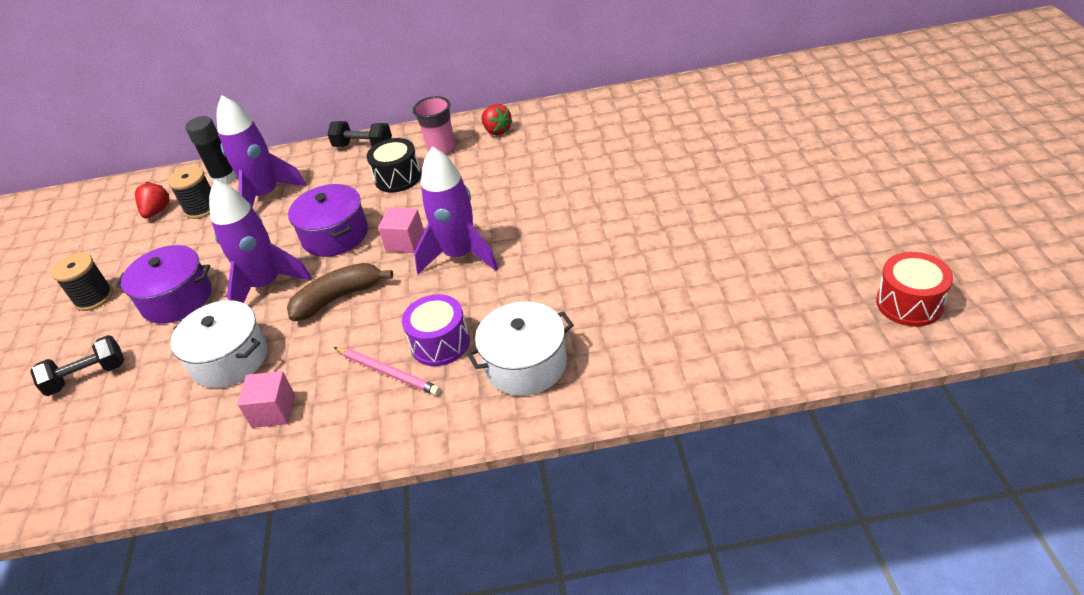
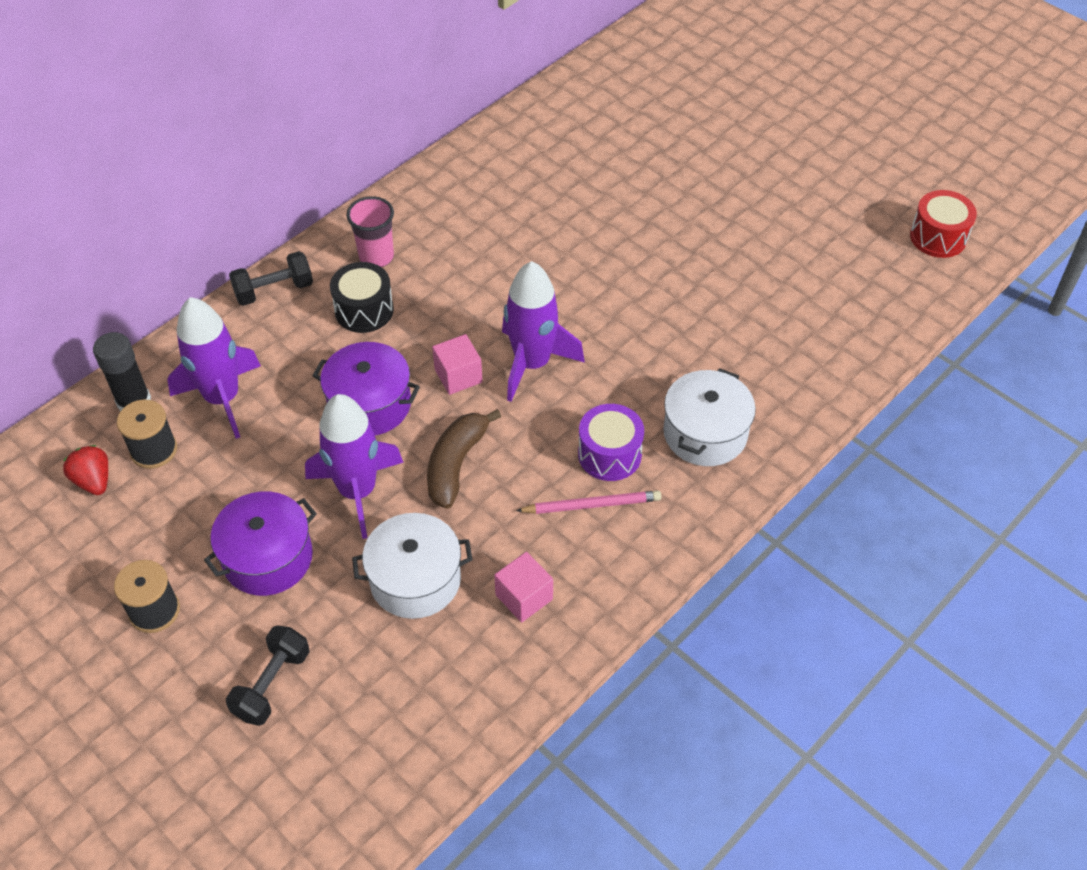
camera: 45 degrees left, 10 degrees up
red strawberry [481,104,513,135] -> none

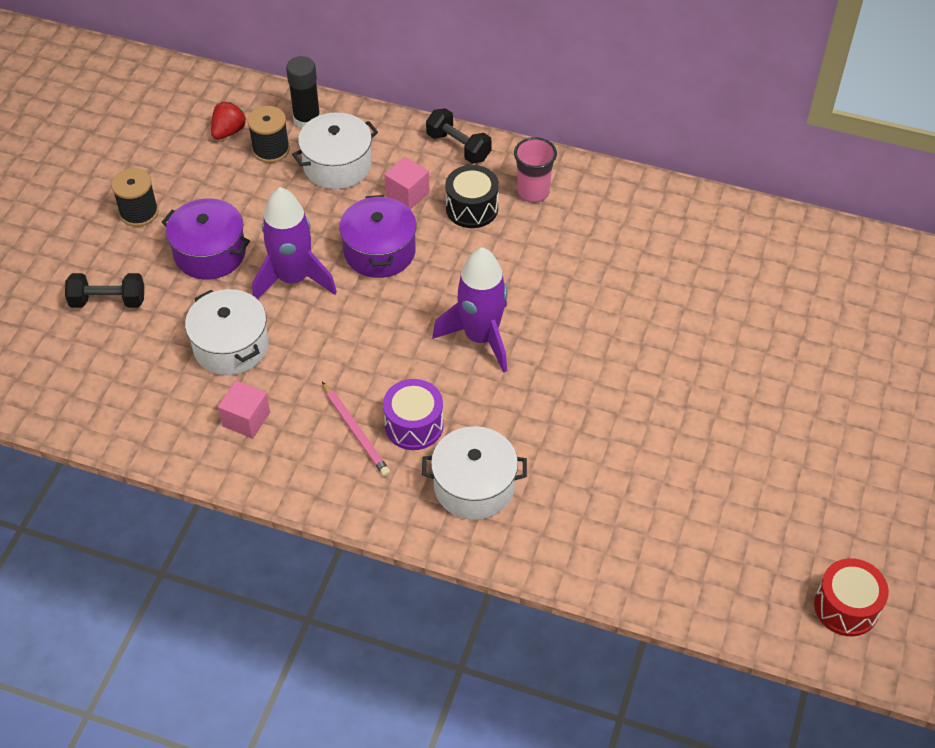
camera: 65 degrees right, 0 degrees up
purple rocket [167,297,261,439] -> white pot [292,112,378,189]
brown banana [427,409,501,509] -> none
pink cube [432,334,483,395] -> pink cube moved to [385,157,430,210]

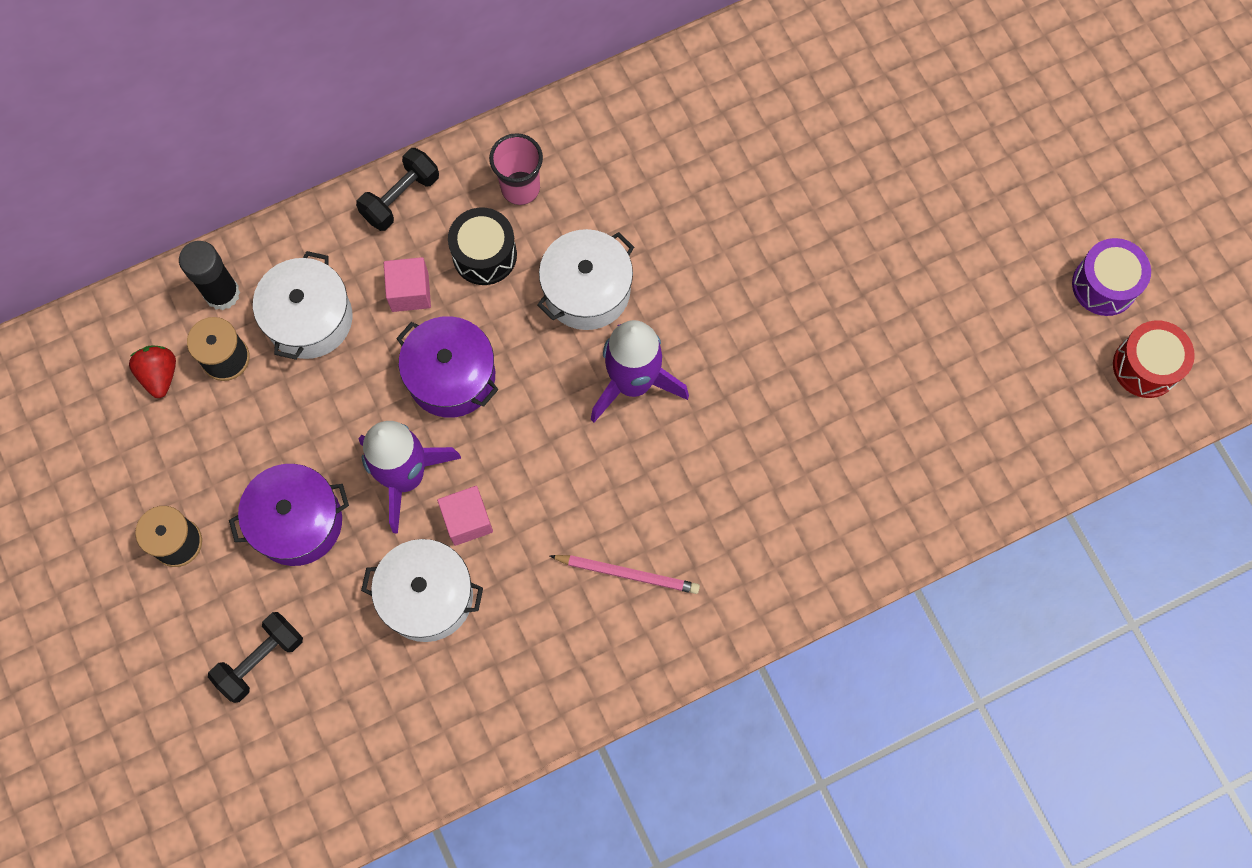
camera: 45 degrees left, 20 degrees up
pink cube [218,381,270,438] -> pink cube moved to [437,486,493,546]
purple drum [383,379,444,450] -> purple drum moved to [1072,238,1151,316]
white pot [422,426,527,520] -> white pot moved to [537,229,634,330]
black dumbbell [426,108,492,164] -> black dumbbell turned 45 degrees counterclockwise [356,148,439,231]

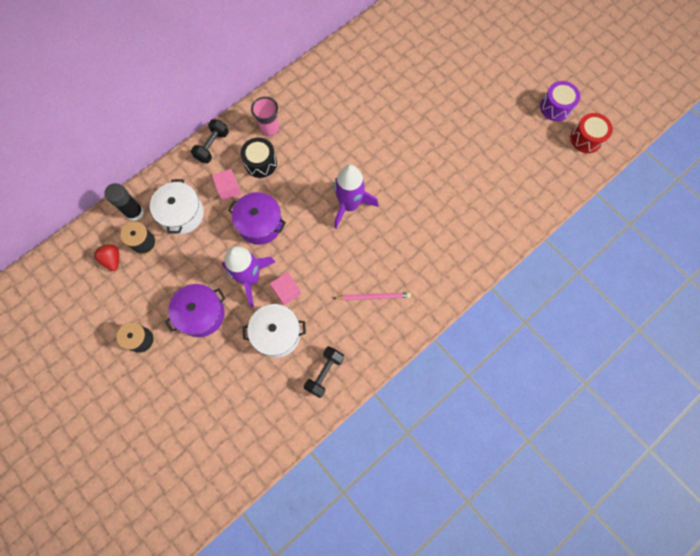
camera: 15 degrees left, 0 degrees up
black dumbbell [208,612,303,703] -> black dumbbell moved to [304,346,344,398]
white pot [537,229,634,330] -> none

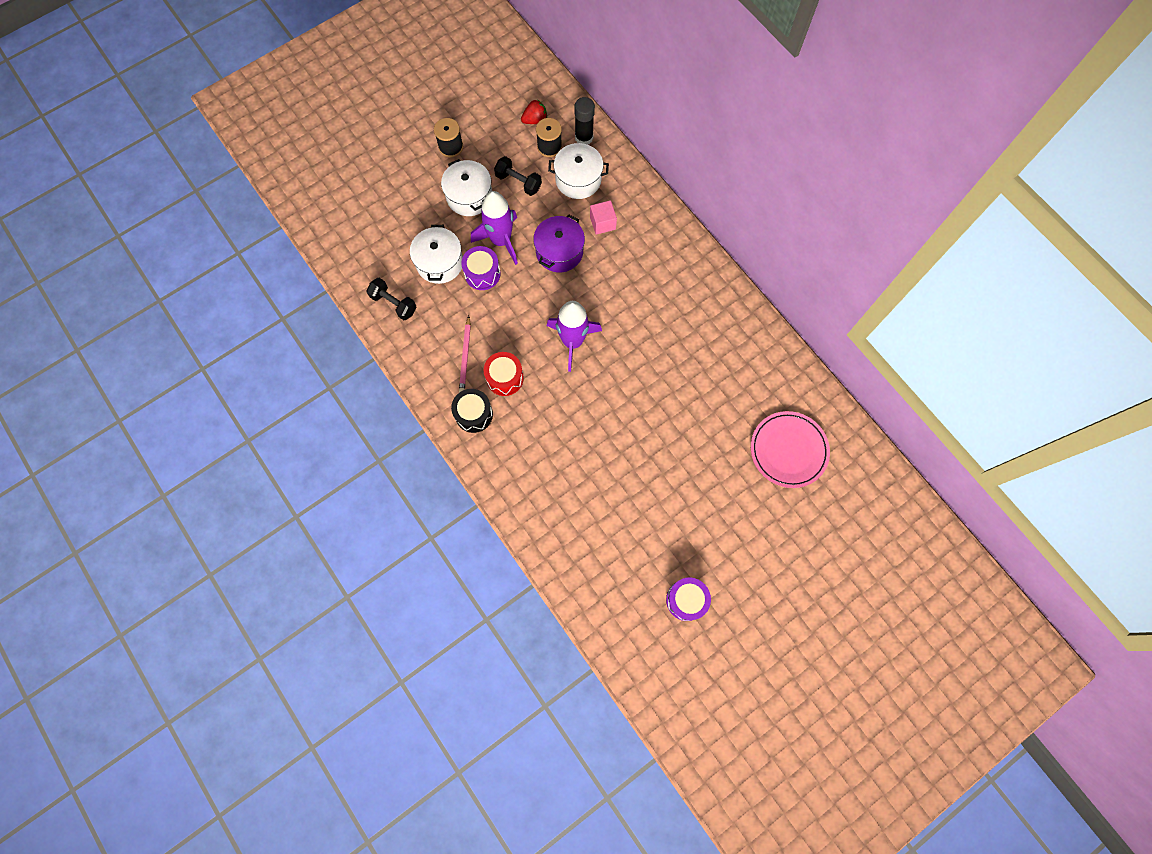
camera: 95 degrees right, 0 degrees up
purple pot [165,284,225,337] -> white pot [441,159,492,216]
black dumbbell [191,119,229,163] -> black dumbbell moved to [494,156,542,196]
black drum [241,138,277,178] -> black drum moved to [451,389,493,433]
pink cup [251,97,279,136] -> none
pink cube [270,272,301,305] -> purple drum [461,246,501,290]
red drum [570,113,613,153] -> red drum moved to [484,352,524,396]
none -> pink plate [751,411,830,488]

